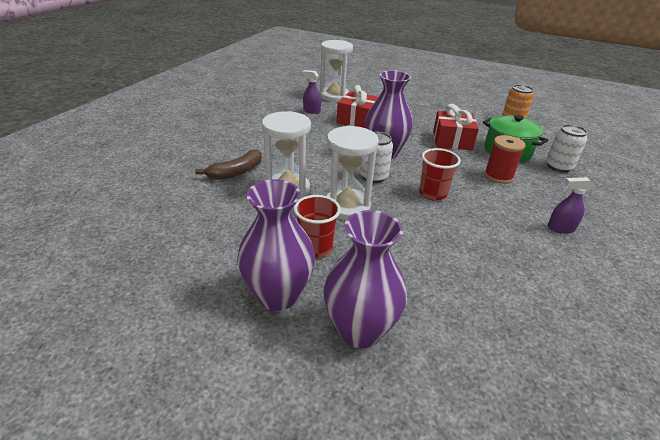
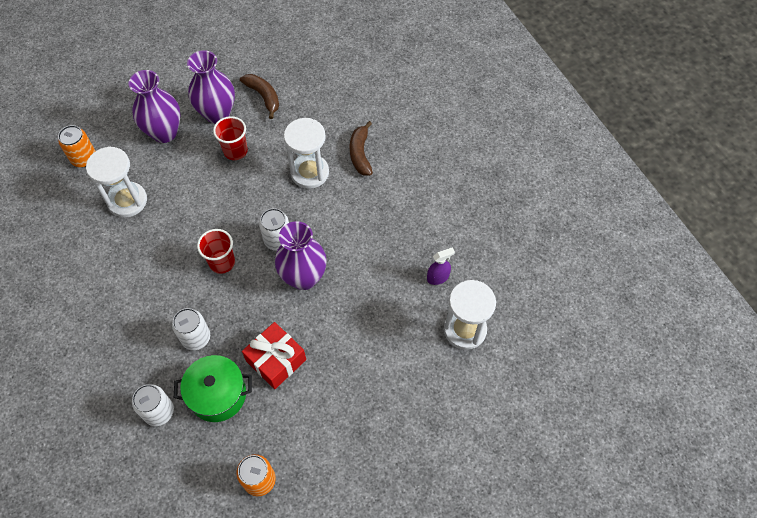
camera: 130 degrees right, 25 degrees up
white hourglass [326,126,379,220] -> white hourglass moved to [86,147,147,218]
red gift [336,85,378,128] -> none
red spool [484,135,526,184] -> white can [172,308,210,350]
purple spray bottle [547,177,593,234] -> none
none -> orange can [58,125,95,167]
none -> brown banana [240,74,279,119]

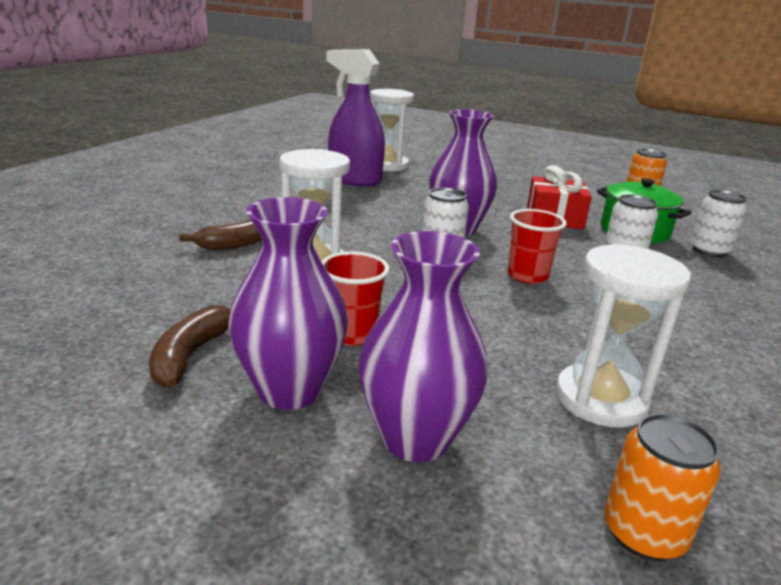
camera: 130 degrees left, 35 degrees down
purple spray bottle [427,247,455,285] -> purple spray bottle [327,49,385,187], size x2.17

